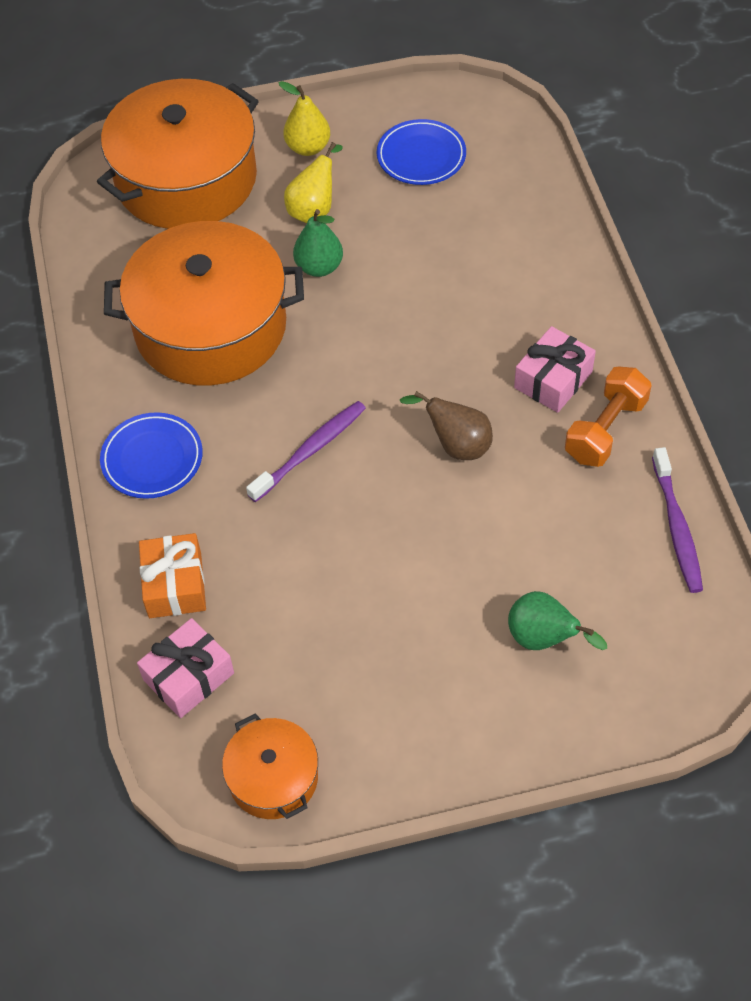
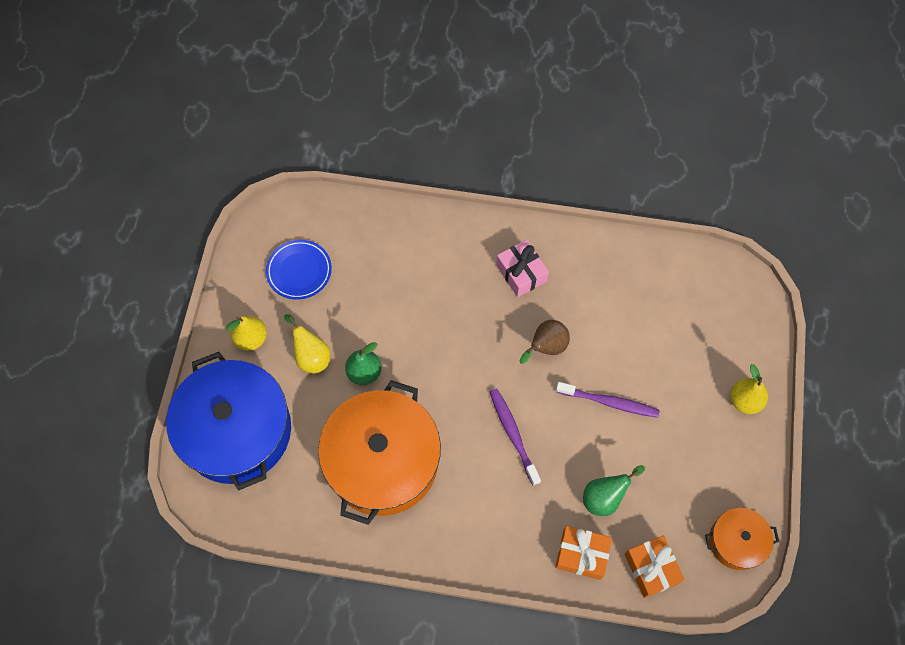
camera: 70 degrees left, 10 degrees up
orange pot [97,79,259,229] -> blue pot [166,352,291,490]
blue plate [100,412,203,499] -> none
pink gift [137,618,234,718] -> orange gift [625,536,685,598]
green pear [508,591,607,650] -> green pear moved to [583,465,645,516]
orange dumbbell [565,367,652,467] -> none
purple toothbrush [652,447,703,593] -> purple toothbrush moved to [556,382,660,418]
none -> yellow pear [730,364,768,414]

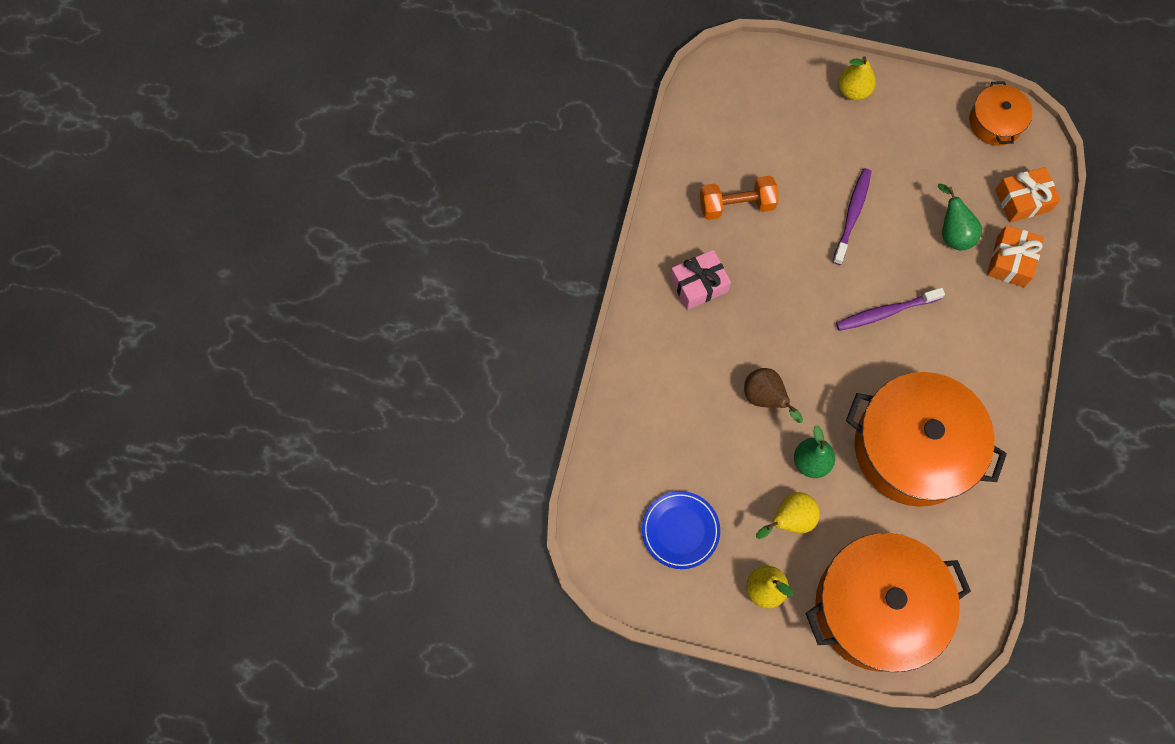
camera: 85 degrees left, 5 degrees up
blue pot [166,352,291,490] -> orange pot [806,533,971,672]
brown pear [520,320,570,364] -> brown pear moved to [744,368,803,423]
none -> orange dumbbell [700,176,779,220]

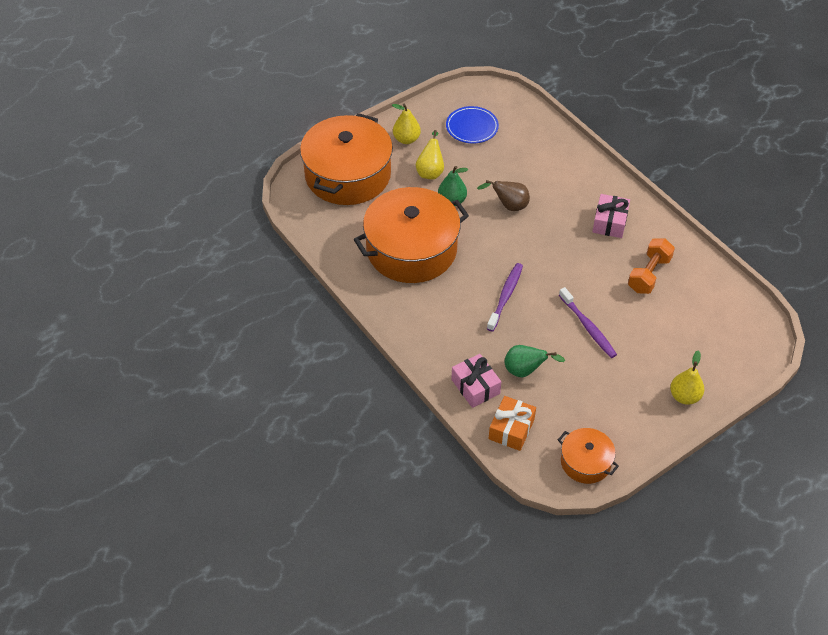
camera: 130 degrees right, 20 degrees down
orange gift [987,225,1044,287] -> pink gift [451,354,501,408]

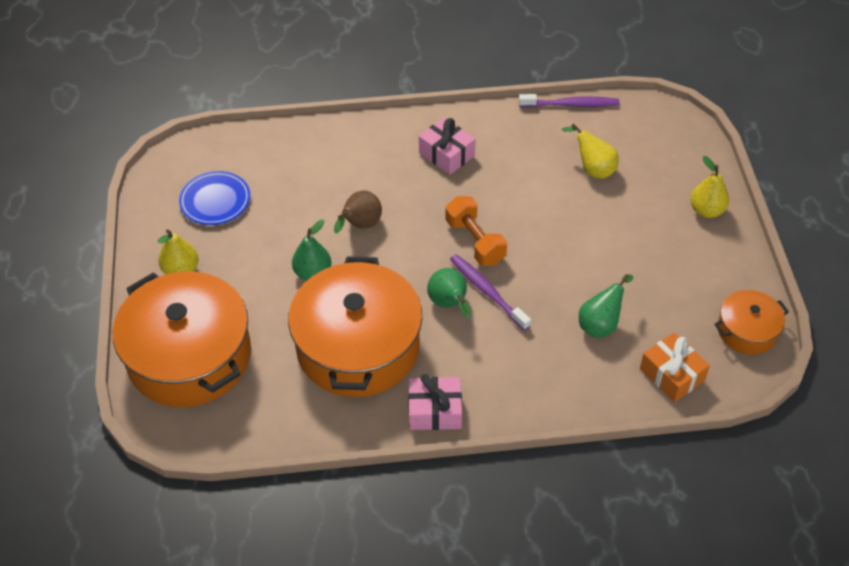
camera: 60 degrees left, 0 degrees up
yellow pear [416,130,444,180] -> yellow pear moved to [562,123,619,179]
pink gift [451,354,501,408] -> pink gift moved to [408,374,462,430]
purple toothbrush [559,287,617,358] -> purple toothbrush moved to [519,94,620,108]
orange dumbbell [628,238,675,294] -> orange dumbbell moved to [445,196,507,266]
none -> green pear [427,268,471,318]

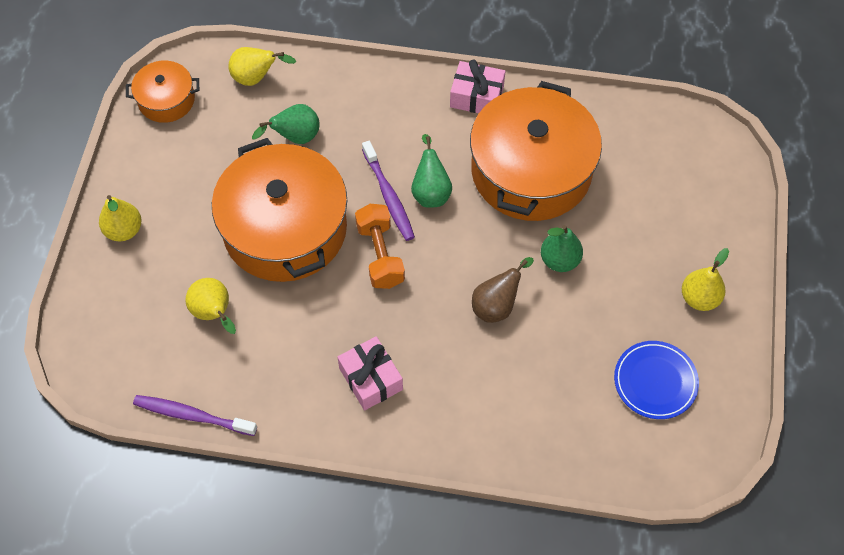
camera: 165 degrees left, 10 degrees up
orange pot [112,272,251,407] -> orange pot moved to [212,138,347,282]
orange gift [640,332,710,402] -> yellow pear [228,47,296,86]

